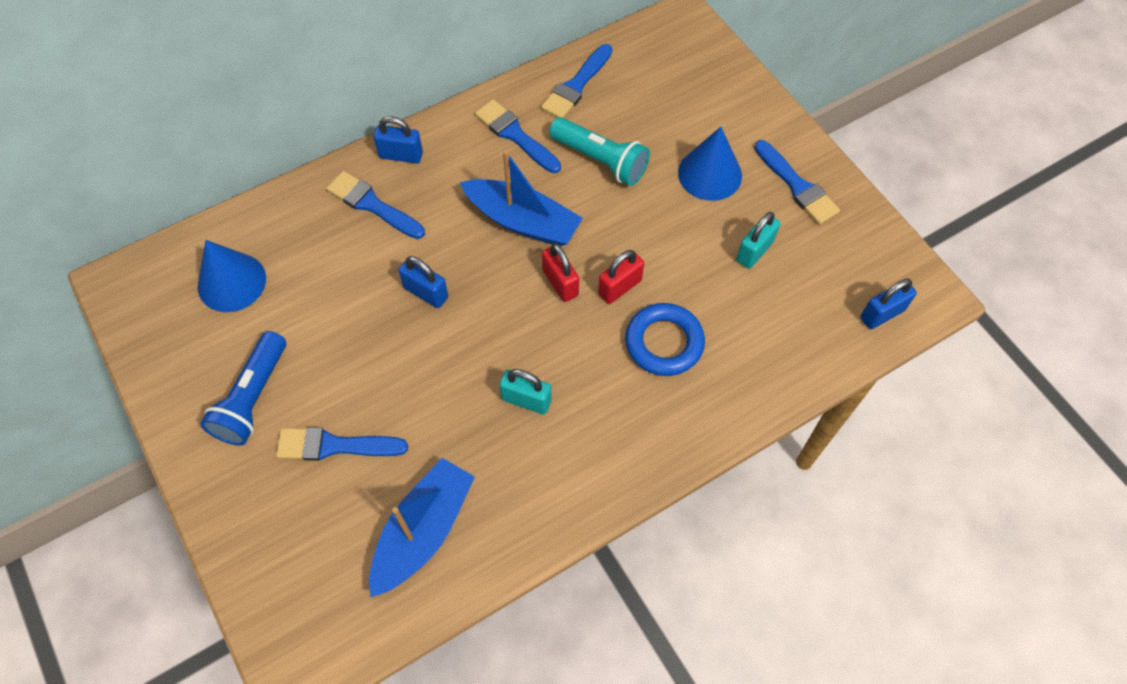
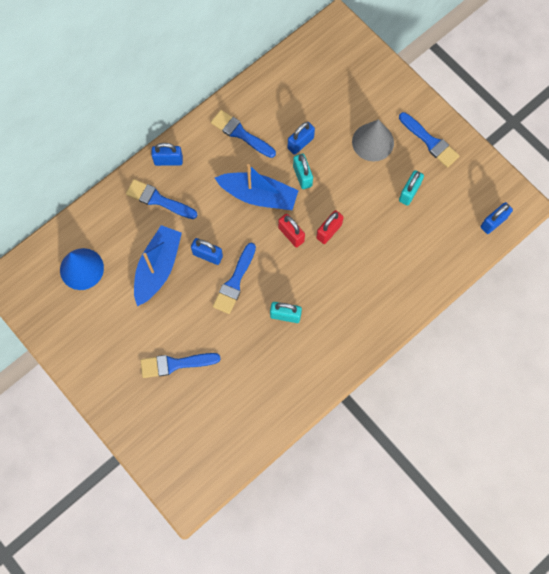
camera: 10 degrees left, 10 degrees up
blue flashlight [200,331,286,446] -> none
blue boat [369,458,475,598] -> blue boat moved to [134,225,182,306]
blue brush [541,44,612,118] -> blue brush moved to [213,242,256,314]
turquoise flashlight [549,117,650,186] -> blue padlock [288,122,315,155]
blue ring [625,303,705,376] -> none
blue cone [678,127,742,201] -> grey cone [352,119,394,161]
none -> turquoise padlock [293,154,313,189]

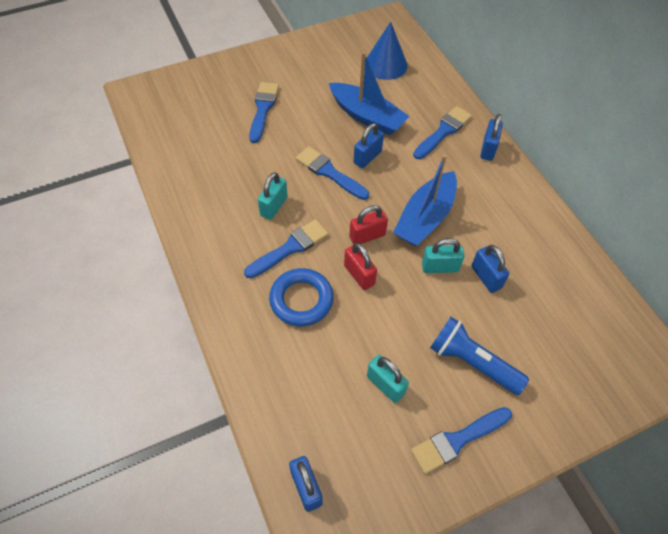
camera: 105 degrees right, 15 degrees down
blue brush [211,110,276,158] -> blue brush moved to [244,219,328,278]
grey cone [352,119,394,161] -> blue flashlight [430,317,529,395]
none -> blue ring [269,268,334,326]

